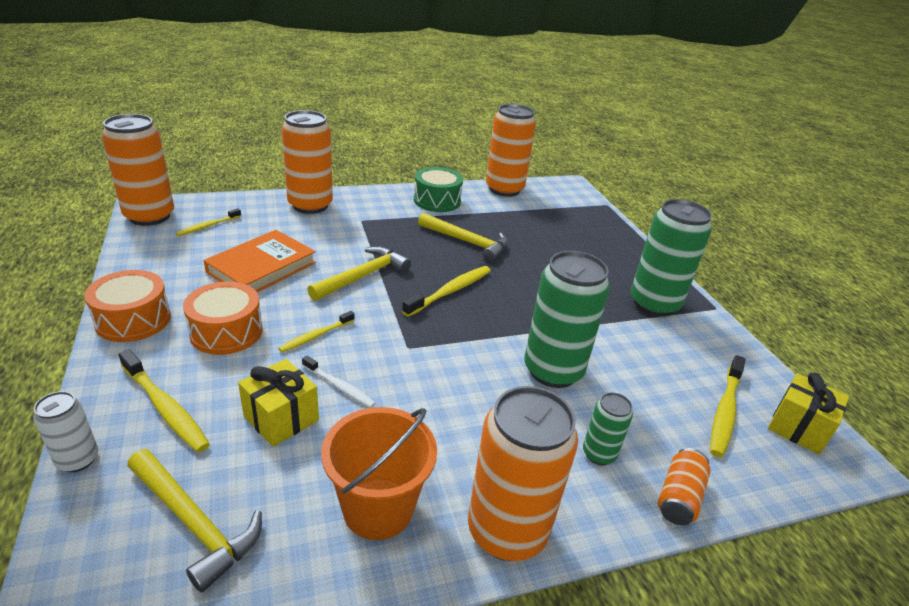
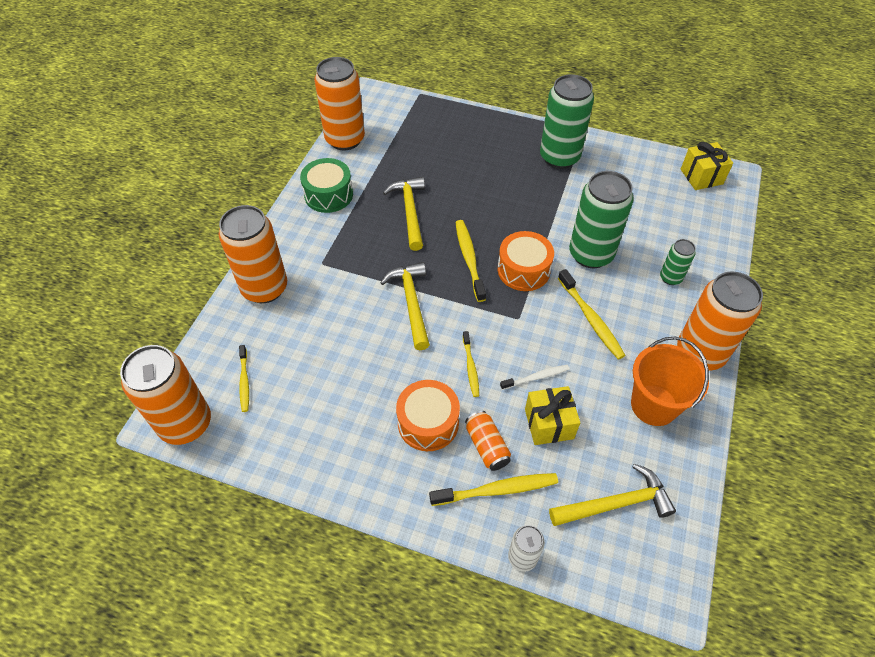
camera: 50 degrees left, 20 degrees up
orange drum [84,270,171,342] -> orange drum moved to [498,231,554,291]
orange book [204,230,316,292] -> none
yellow hammer [418,213,508,262] -> yellow hammer turned 75 degrees counterclockwise [383,177,425,251]
orange can [658,448,711,525] -> orange can moved to [465,411,511,471]
yellow toothbrush [710,355,746,457] -> yellow toothbrush moved to [558,269,626,360]

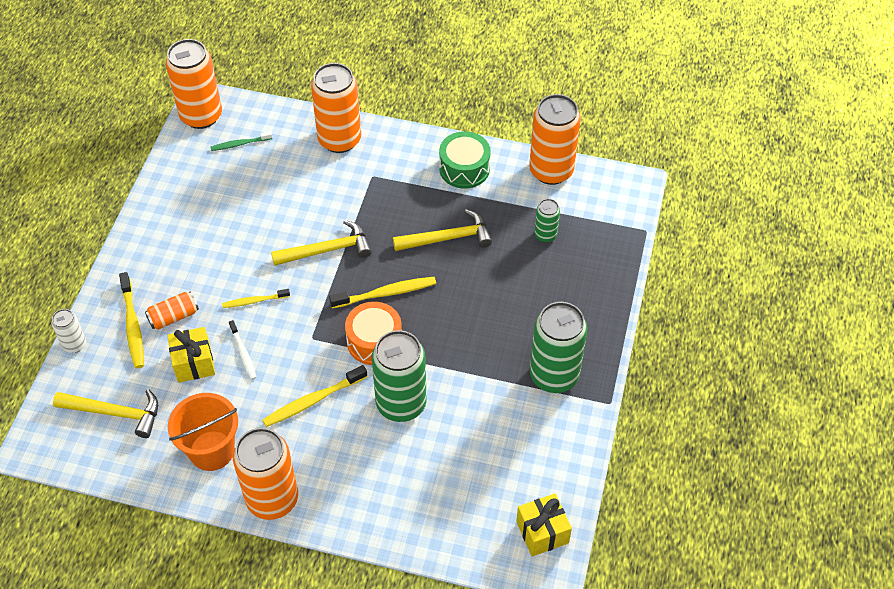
camera: 85 degrees right, 0 degrees up
yellow toothbrush [239,345,249,412] -> green toothbrush [210,131,272,151]
orange drum [396,380,460,451] -> none
yellow hammer [549,464,676,526] -> yellow hammer turned 60 degrees counterclockwise [53,389,158,438]
green can [660,239,696,285] -> green can moved to [534,199,560,243]

